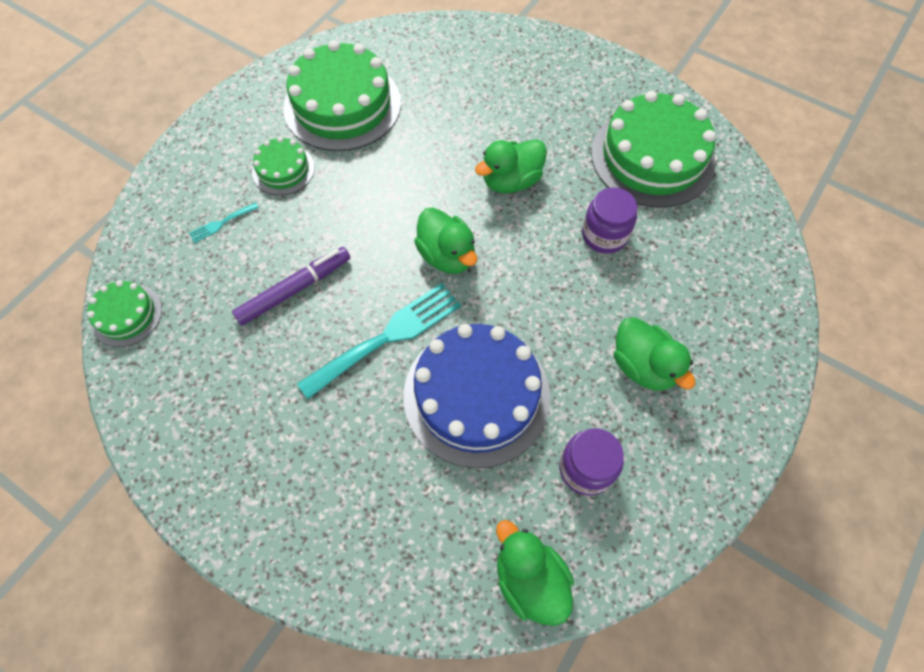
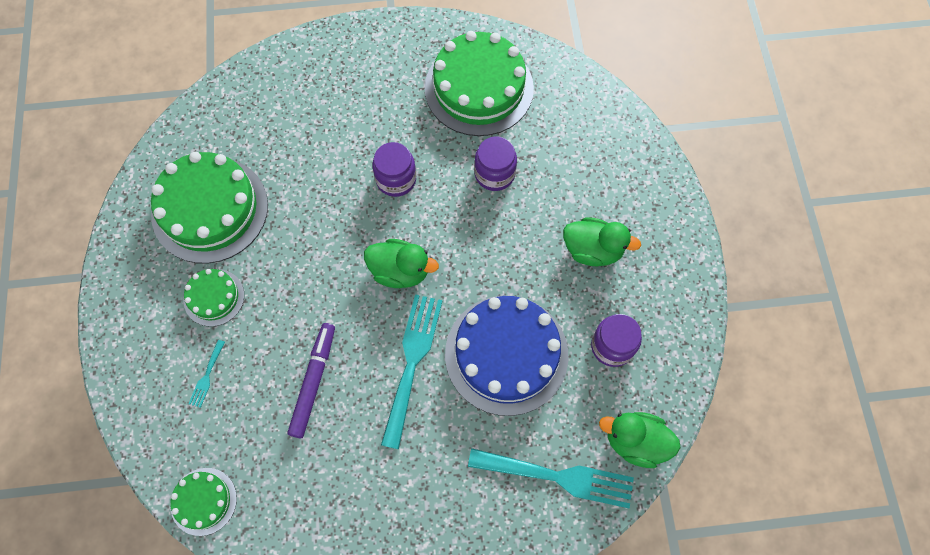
camera: 40 degrees left, 5 degrees up
green duck [475,139,547,193] -> purple jar [372,142,416,197]
none -> turquoise fork [468,448,634,508]

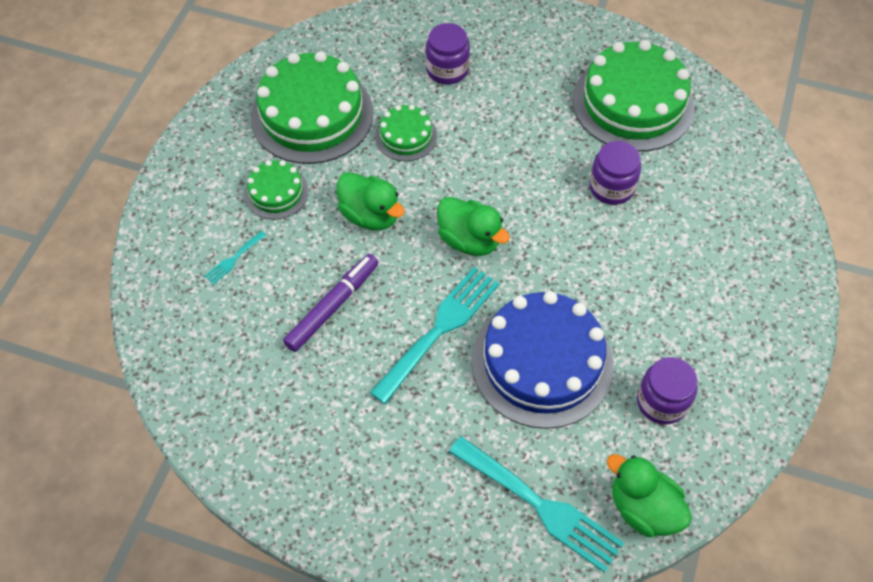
camera: 25 degrees right, 10 degrees down
green cake [170,468,237,536] -> green cake moved to [375,105,437,161]
purple jar [372,142,416,197] -> purple jar moved to [426,23,470,84]
green duck [563,217,641,266] -> green duck moved to [337,172,405,230]

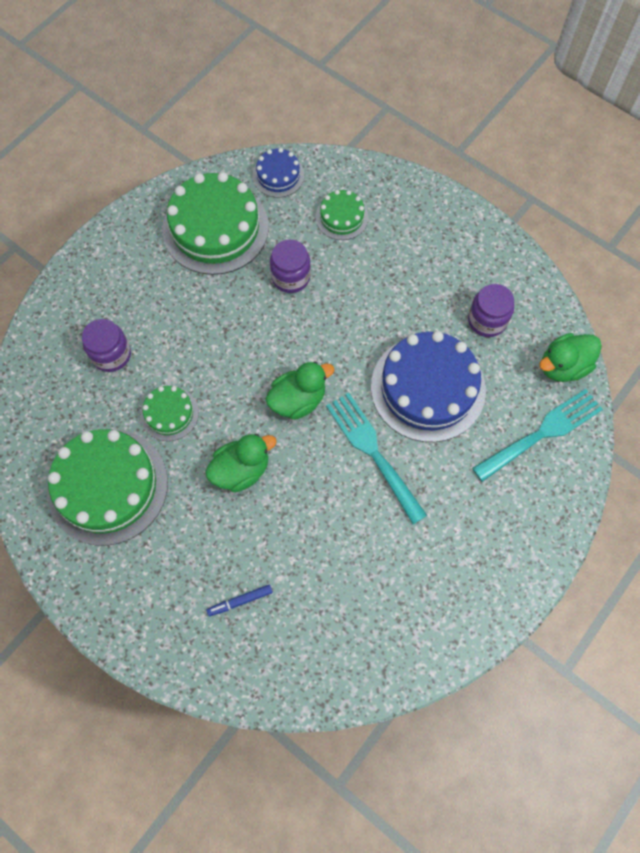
camera: 70 degrees left, 10 degrees up
turquoise fork [204,231,267,285] -> blue marker [207,584,273,616]
green cake [244,160,309,219] -> green cake moved to [316,190,368,240]
purple marker [283,254,379,352] -> none
none -> blue cake [253,148,304,198]

